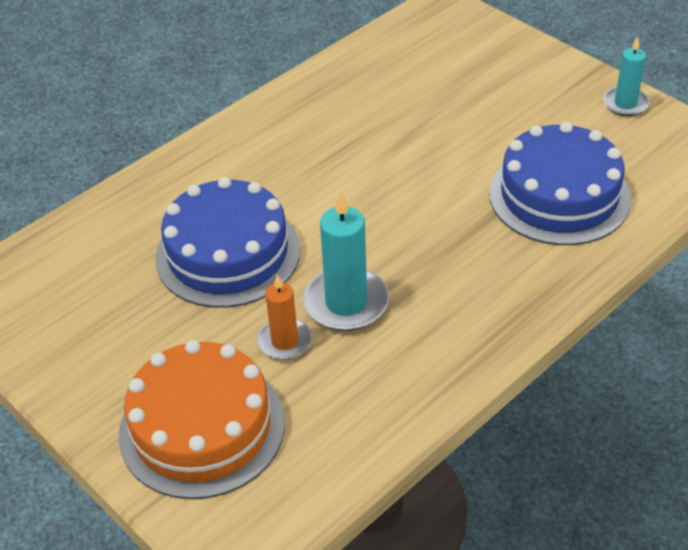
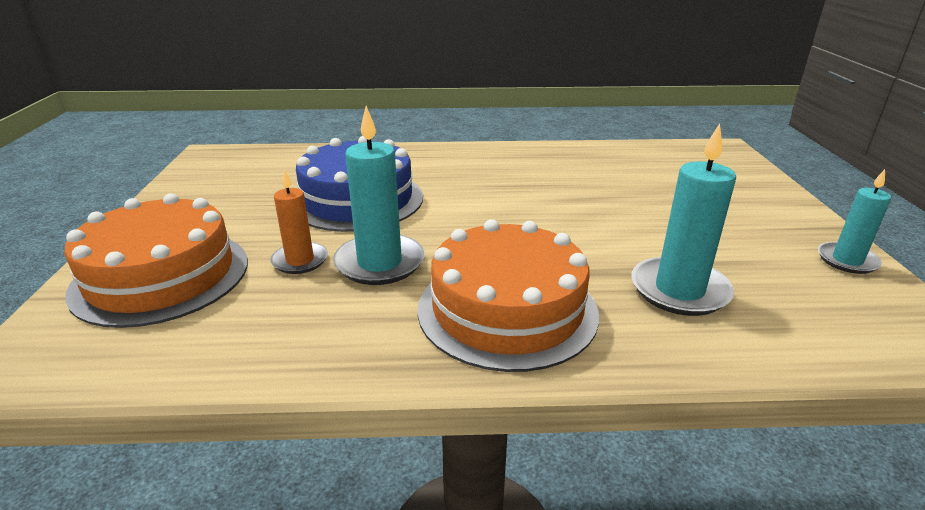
camera: 40 degrees right, 15 degrees down
blue cake [489,122,631,245] -> turquoise candle [632,123,736,316]
none -> orange cake [418,219,599,372]

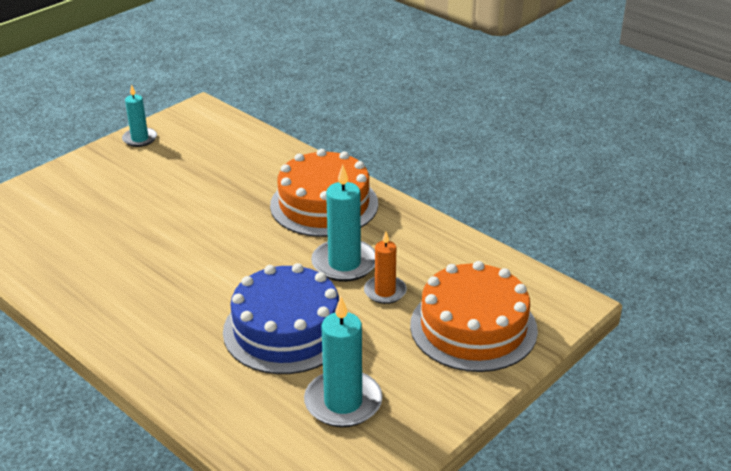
camera: 135 degrees left, 5 degrees up
turquoise candle [632,123,736,316] -> turquoise candle moved to [304,296,383,427]

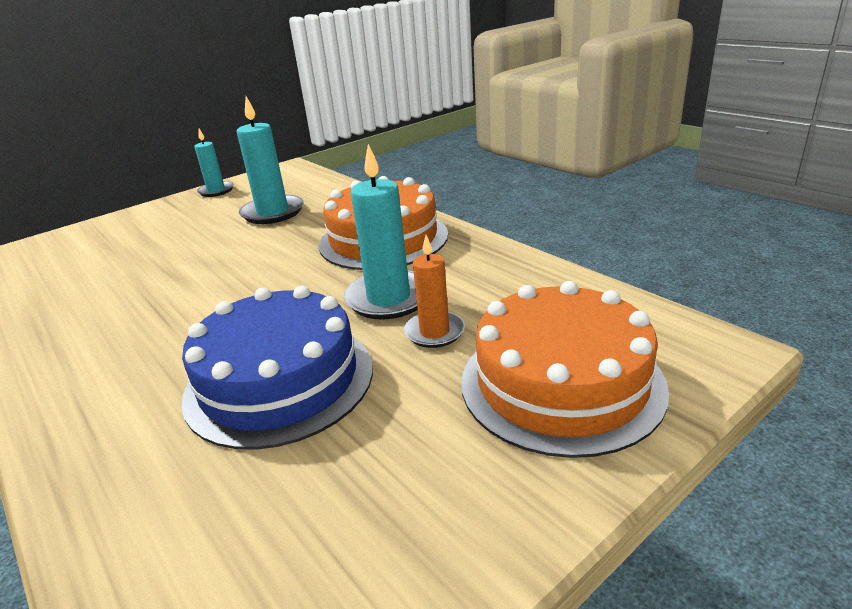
camera: 10 degrees right, 5 degrees down
turquoise candle [304,296,383,427] -> turquoise candle moved to [237,96,304,224]

